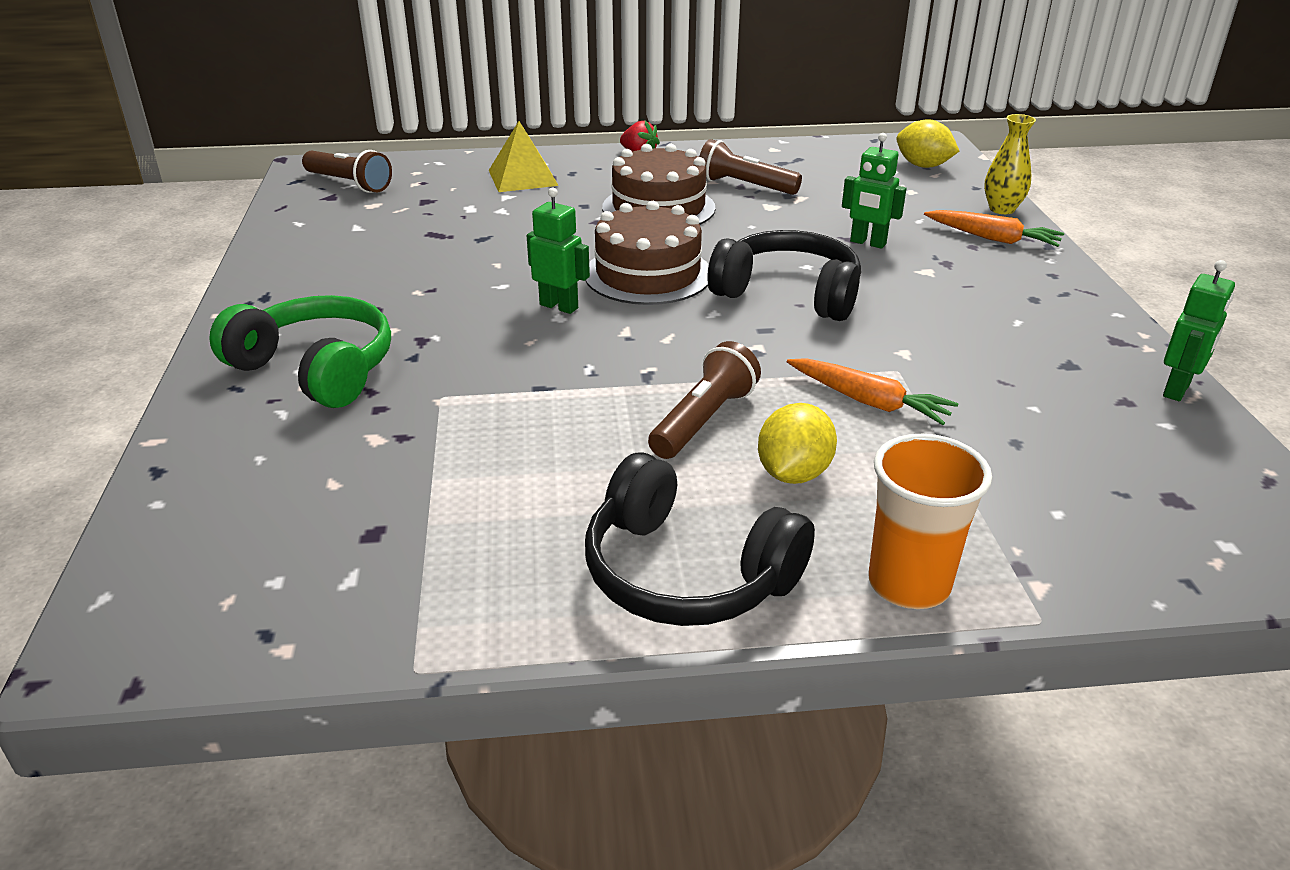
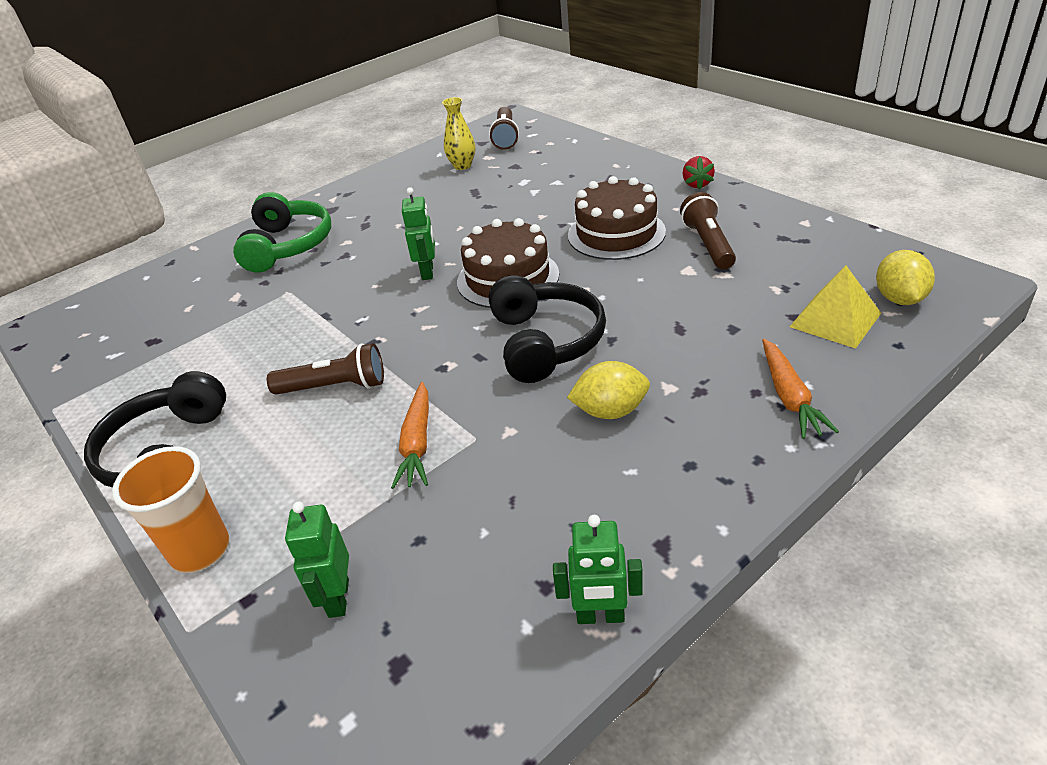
camera: 60 degrees right, 5 degrees up
yellow pyramid [489,121,559,192] -> yellow pyramid moved to [790,266,881,349]
yellow lemon [758,403,837,484] -> yellow lemon moved to [567,361,650,419]
green robot [842,133,906,249] -> green robot moved to [285,501,349,618]
yellow vase [984,114,1036,214] -> yellow vase moved to [442,97,475,170]

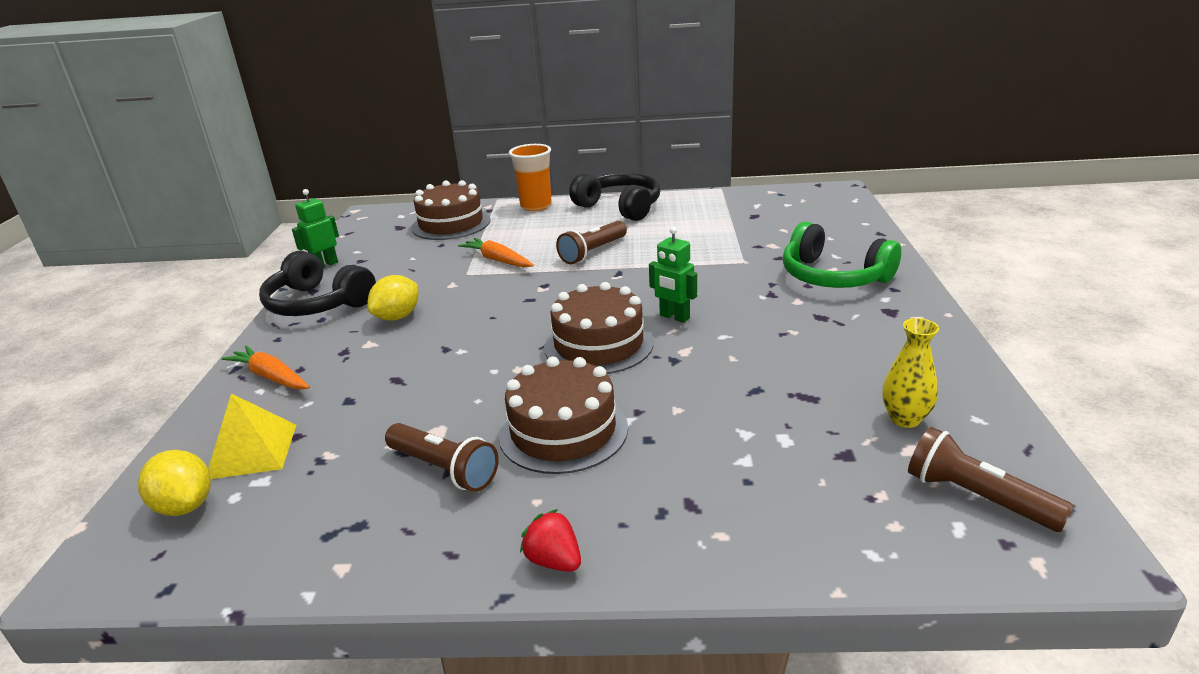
camera: 130 degrees right, 10 degrees down
green robot [285,501,349,618] -> brown cake [411,180,490,240]
black headphones [489,275,606,383] -> black headphones moved to [259,251,376,316]

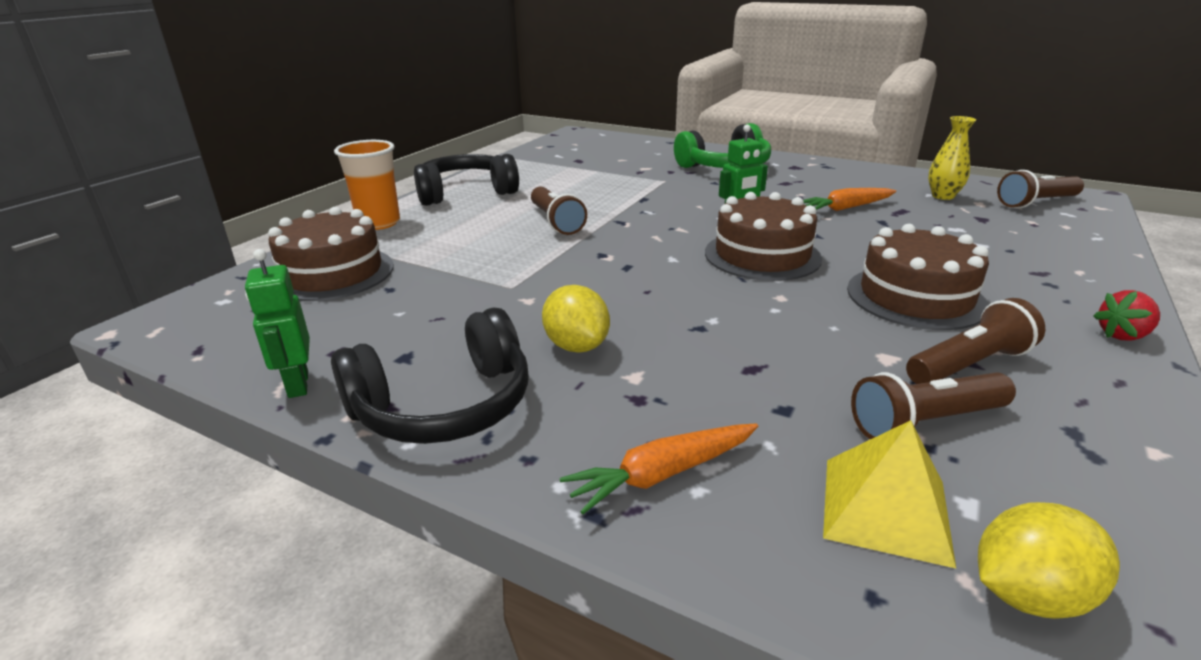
camera: 65 degrees left, 0 degrees up
orange carrot [458,238,534,267] -> orange carrot moved to [803,188,896,211]
none -> brown flashlight [851,372,1016,439]

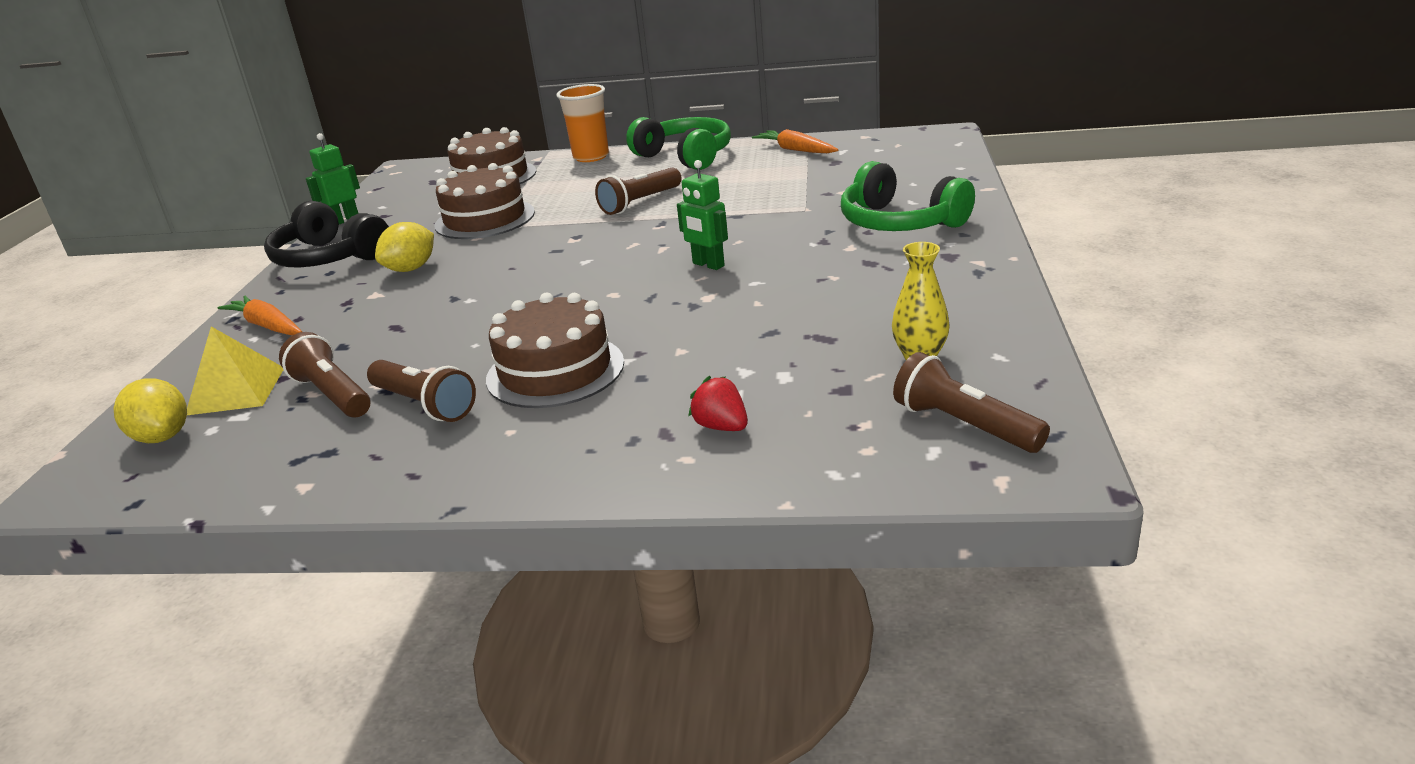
camera: 70 degrees right, 0 degrees up
black headphones [414,154,519,206] -> green headphones [626,117,731,170]
brown cake [705,192,822,281] -> brown cake moved to [434,163,535,239]
orange carrot [803,188,896,211] -> orange carrot moved to [752,129,838,153]
red strawberry [1093,290,1160,341] -> red strawberry moved to [688,376,748,431]

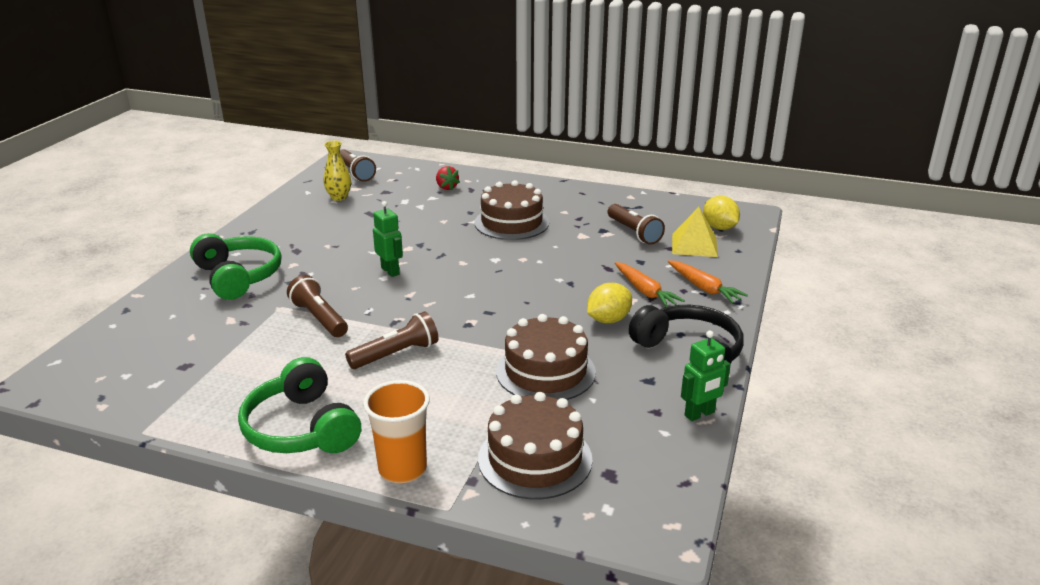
camera: 170 degrees left, 0 degrees up
brown flashlight [367,360,476,422] -> brown flashlight moved to [287,275,348,337]
orange carrot [752,129,838,153] -> orange carrot moved to [615,262,685,307]

